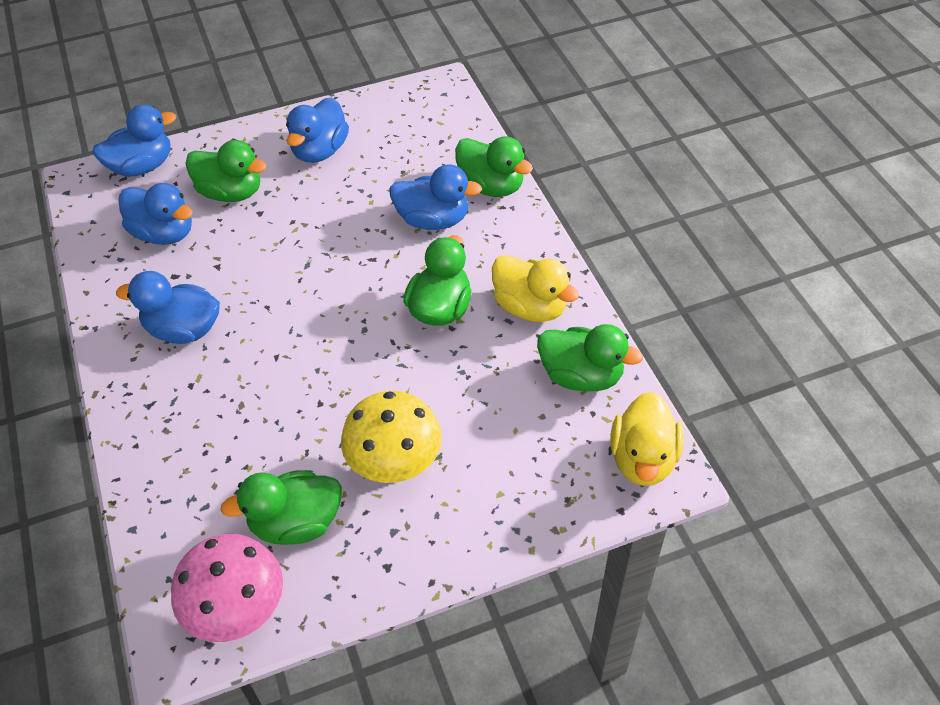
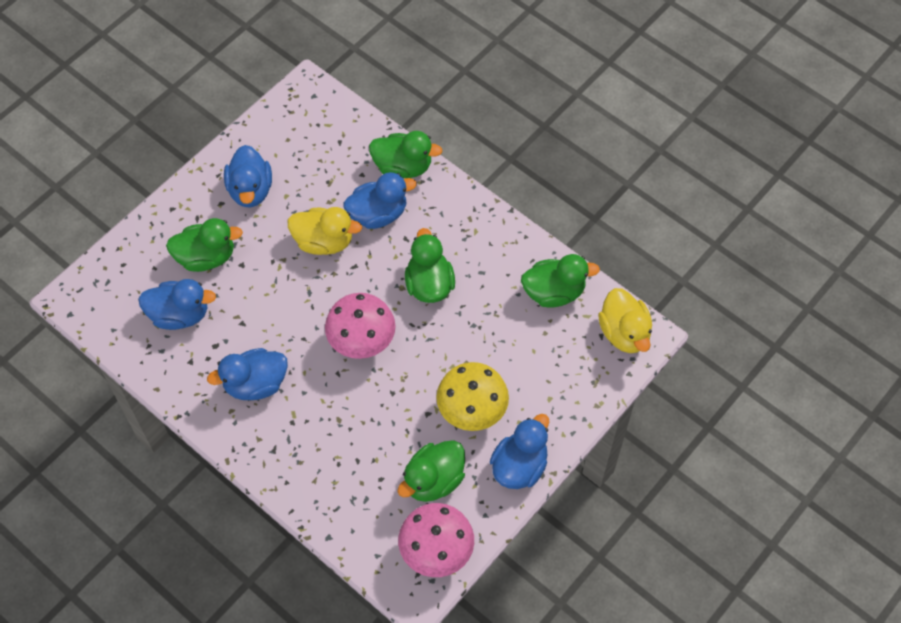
camera: 30 degrees left, 10 degrees up
blue duck [92,104,176,177] -> blue duck moved to [490,414,549,489]
yellow duck [492,255,579,322] -> yellow duck moved to [288,207,362,255]
none -> pink mushroom [325,293,396,359]

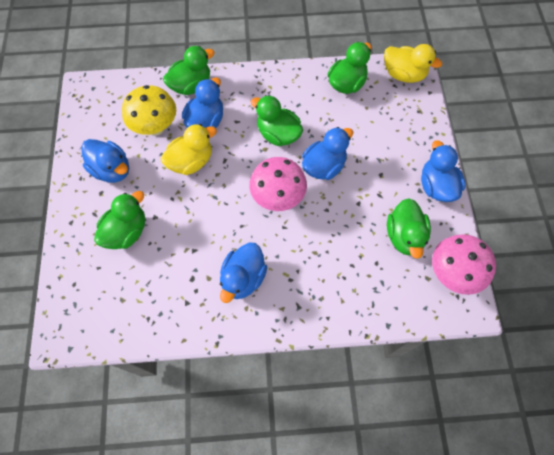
camera: 45 degrees left, 5 degrees up
blue duck [138,279,216,330] -> blue duck moved to [302,127,353,180]
yellow mushroom [436,362,509,431] -> yellow mushroom moved to [122,85,176,136]

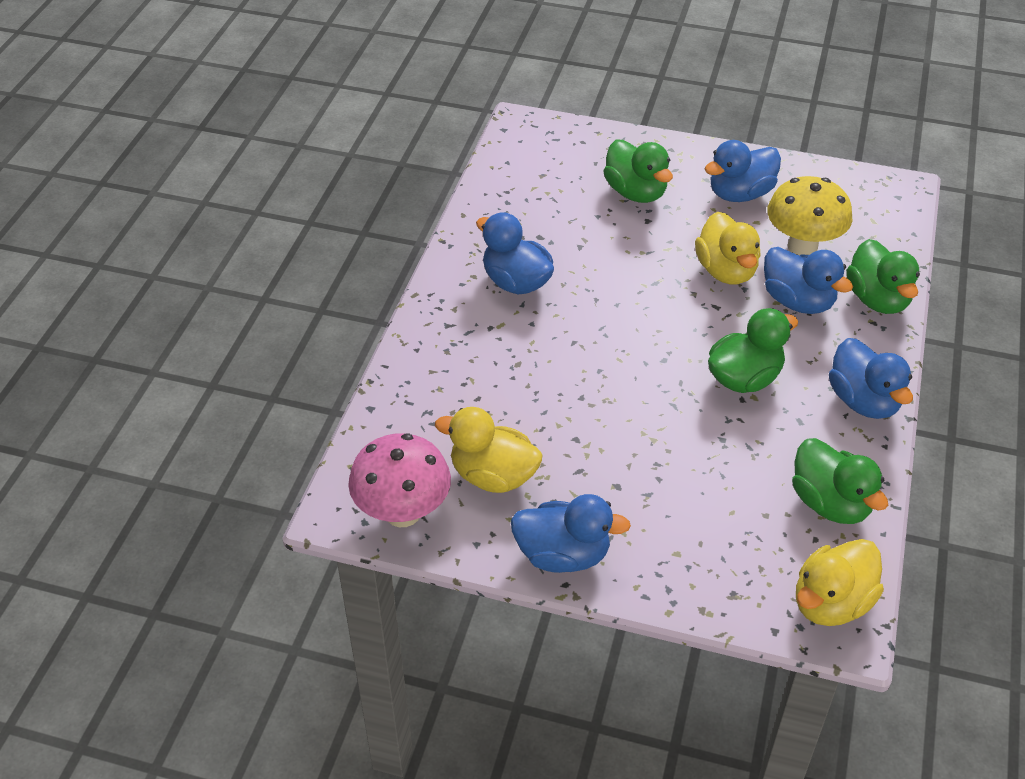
camera: 110 degrees right, 20 degrees down
pink mushroom [249,157,307,211] -> none
blue duck [302,127,353,180] -> blue duck moved to [829,338,913,419]
green duck [387,198,431,259] -> yellow duck [435,407,542,493]

